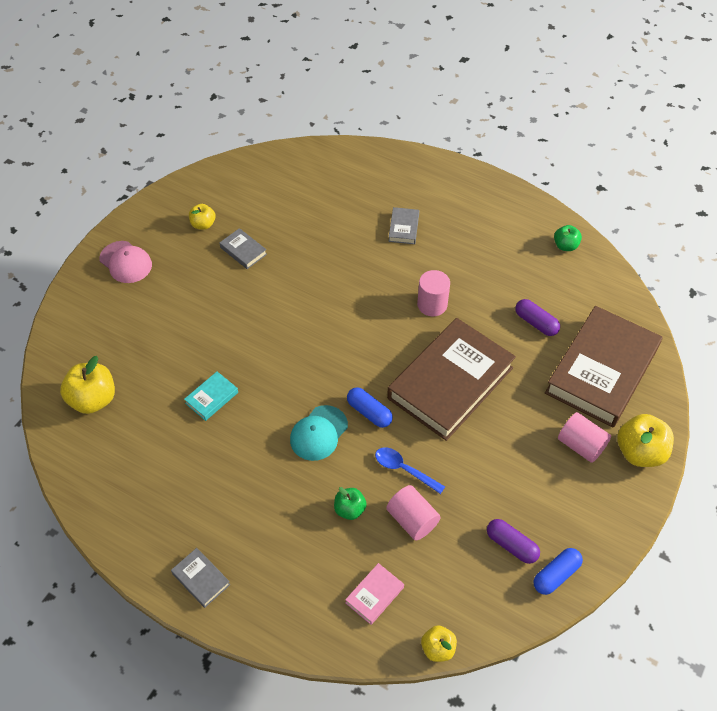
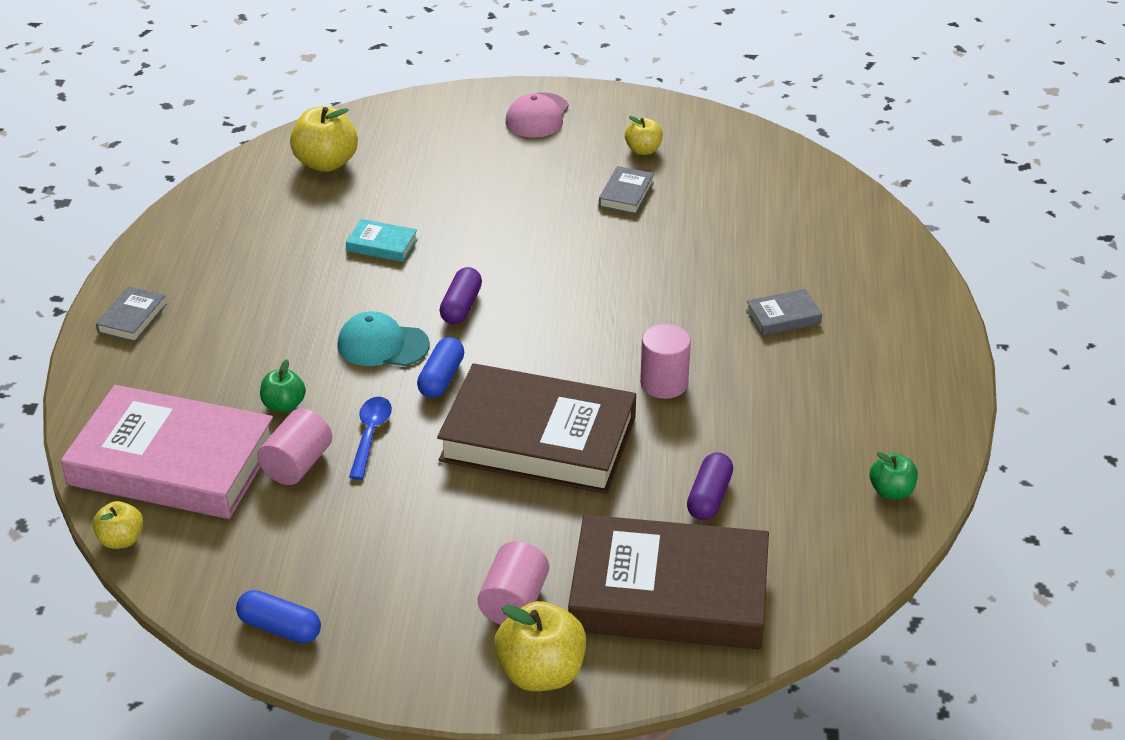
camera: 65 degrees right, 15 degrees down
pink book [345,563,404,625] -> pink book [61,385,273,519], size x2.50
purple capsule [487,519,540,564] -> purple capsule moved to [439,267,482,325]

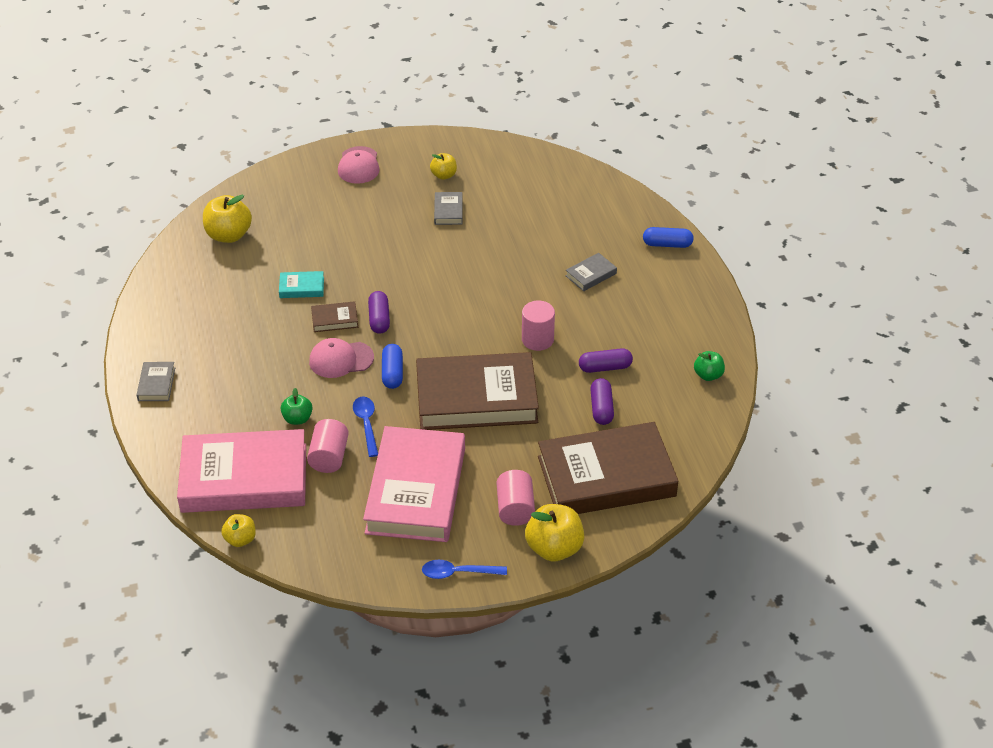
camera: 20 degrees left, 5 degrees up
blue capsule [236,590,321,643] -> blue capsule moved to [643,227,694,248]
turquoise cap [337,311,430,366] -> pink cap [309,338,374,378]
none -> brown book [311,301,358,332]
none -> pink book [363,426,465,542]
none -> blue spoon [422,560,507,579]
none -> purple capsule [579,348,633,373]

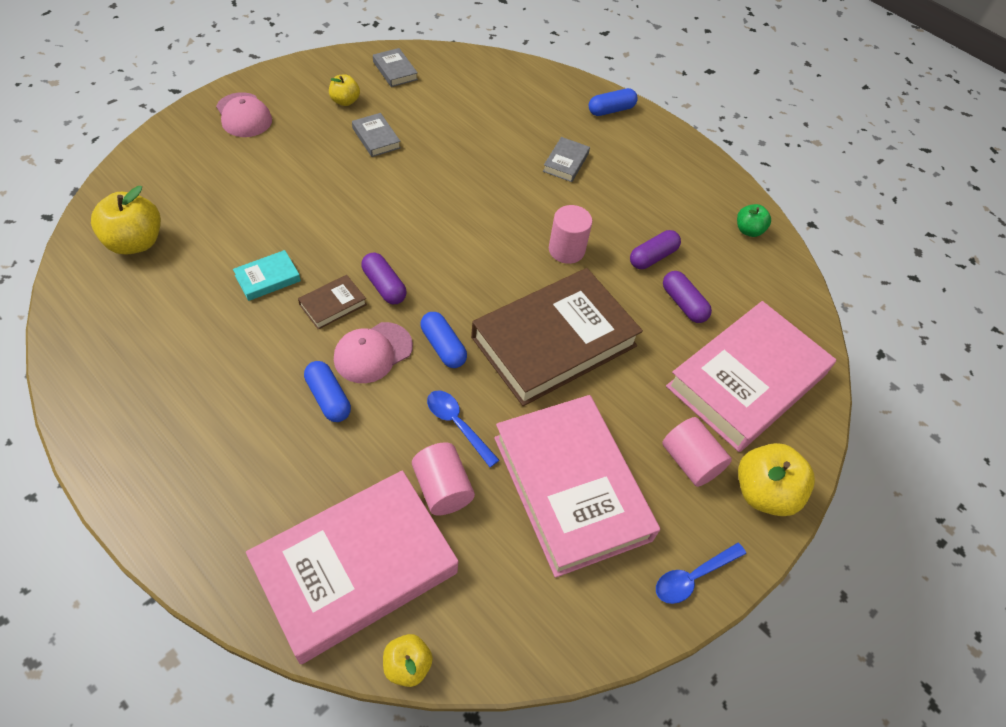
camera: 35 degrees left, 10 degrees up
grey book [137,362,175,401] -> grey book moved to [373,48,418,87]
green apple [281,388,313,425] -> none
brown book [538,422,679,514] -> pink book [666,301,836,452]
none -> blue capsule [304,361,351,422]

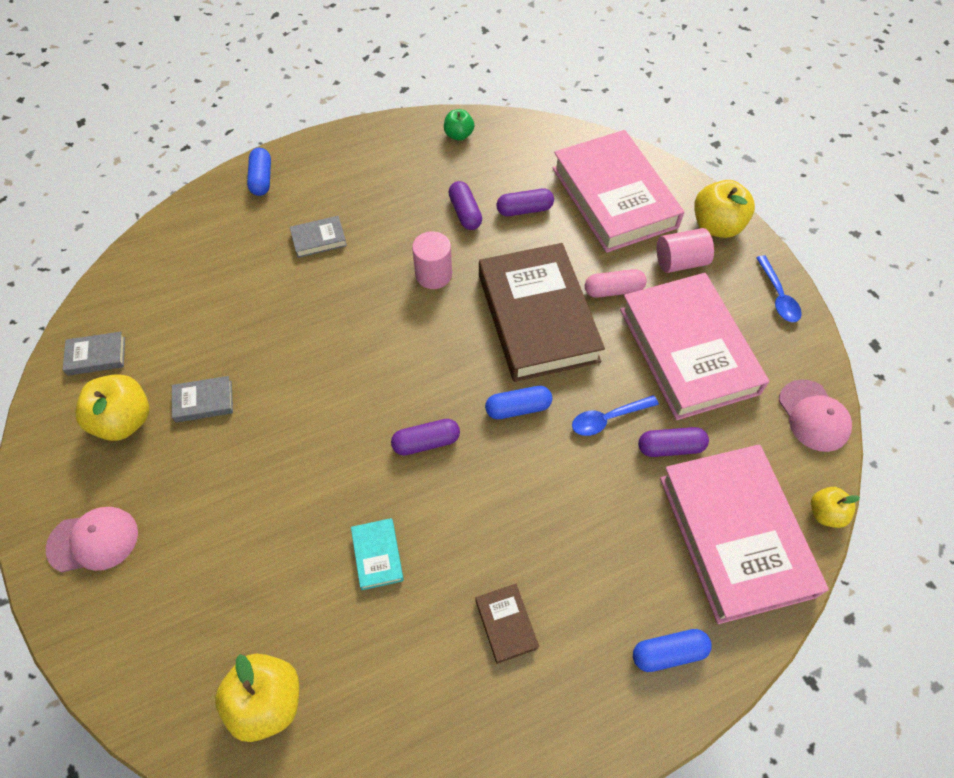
camera: 65 degrees left, 5 degrees up
brown book [298,275,367,330] -> brown book moved to [475,584,539,664]
blue capsule [304,361,351,422] -> blue capsule moved to [633,629,712,672]
yellow apple [329,74,360,106] -> yellow apple [75,374,149,441], size x1.73
pink cap [334,322,413,383] -> pink cap moved to [779,379,852,452]
pink cylinder [412,442,475,515] -> purple capsule [638,427,709,457]
pink book [494,395,660,578] -> pink book turned 75 degrees clockwise [620,273,769,420]
grey book [543,137,590,182] -> grey book turned 60 degrees counterclockwise [290,216,347,258]
none -> pink capsule [585,269,647,298]

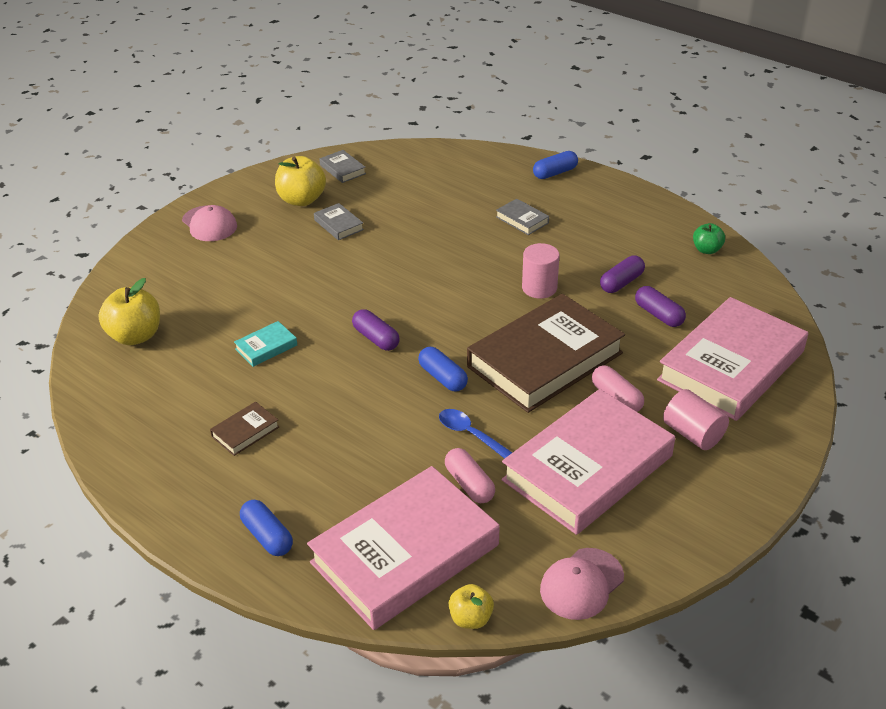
camera: 65 degrees right, 20 degrees down
purple capsule [638,427,709,457] -> pink capsule [445,448,495,503]
yellow apple [694,180,755,238] -> none
blue spoon [756,255,802,322] -> none

